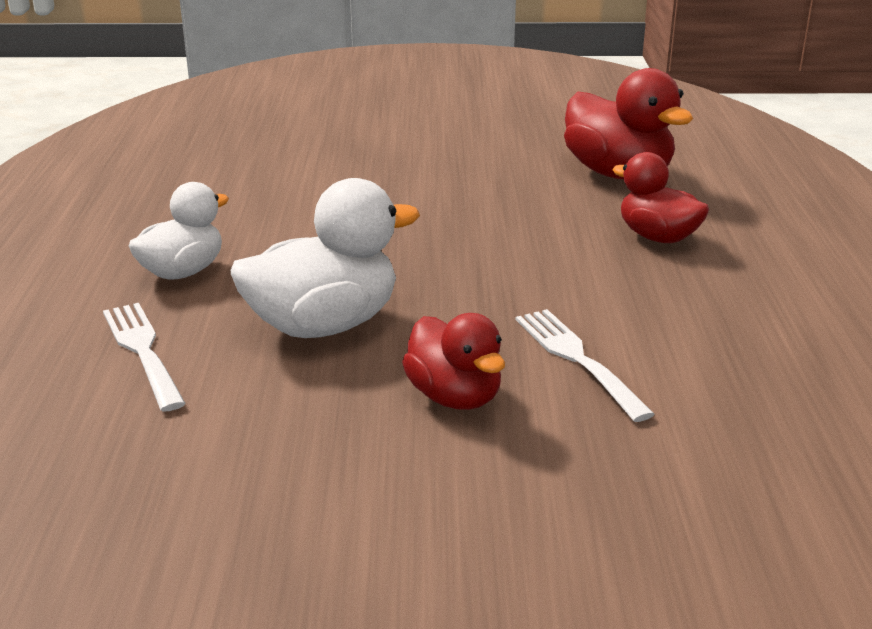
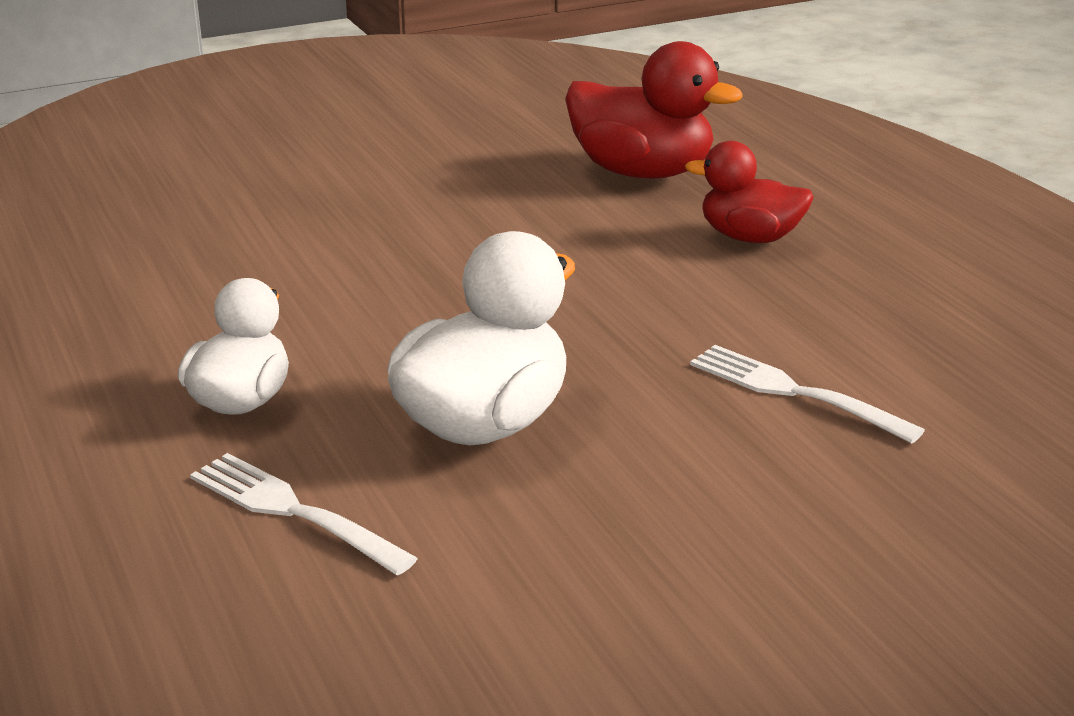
camera: 25 degrees left, 0 degrees up
red duck [402,313,505,410] -> none

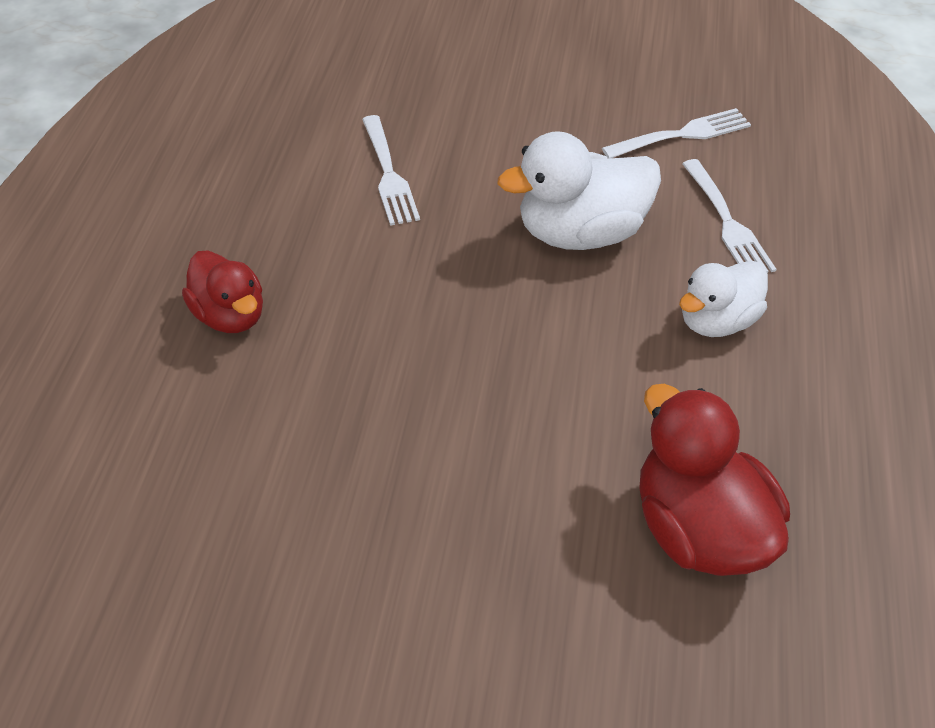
camera: 145 degrees left, 20 degrees up
red duck [565,41,743,179] -> red duck moved to [639,384,790,576]
none -> white fork [602,108,751,158]

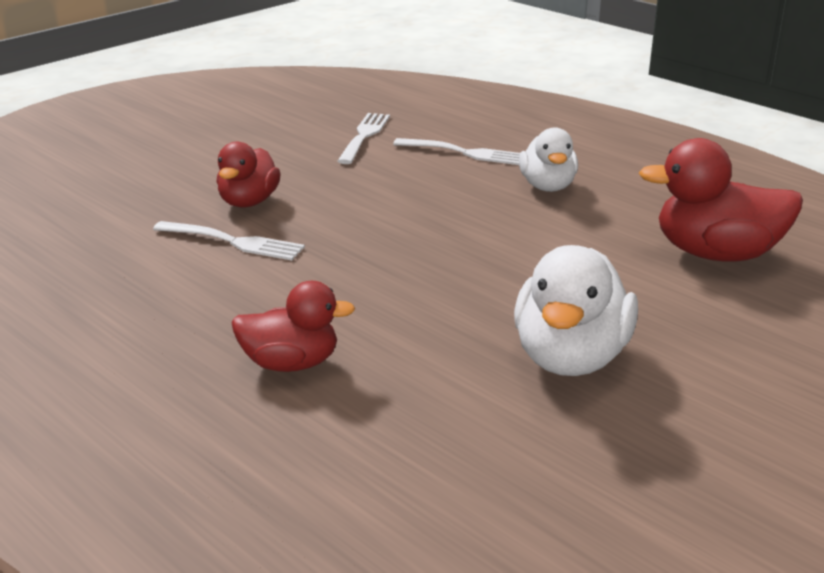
camera: 55 degrees left, 20 degrees down
white duck [498,131,661,250] -> white duck moved to [514,245,638,376]
none -> red duck [217,141,281,207]

